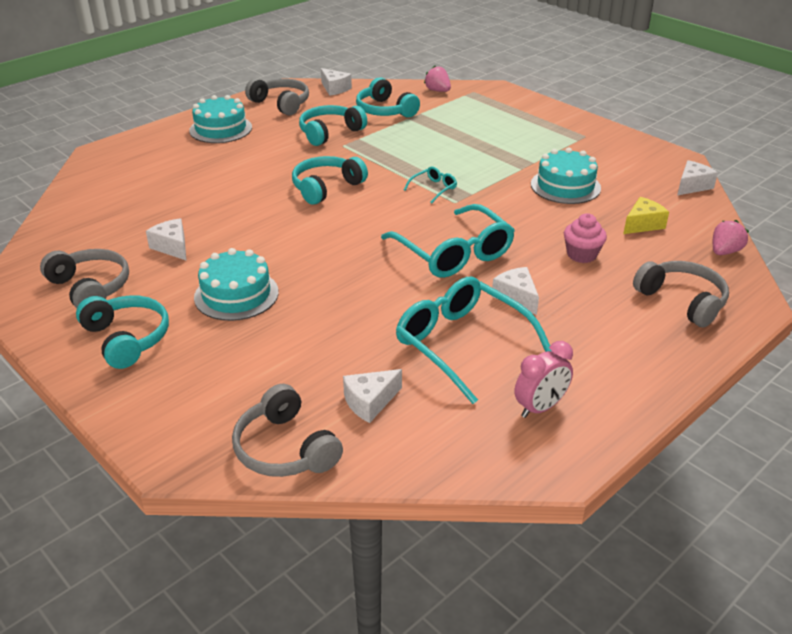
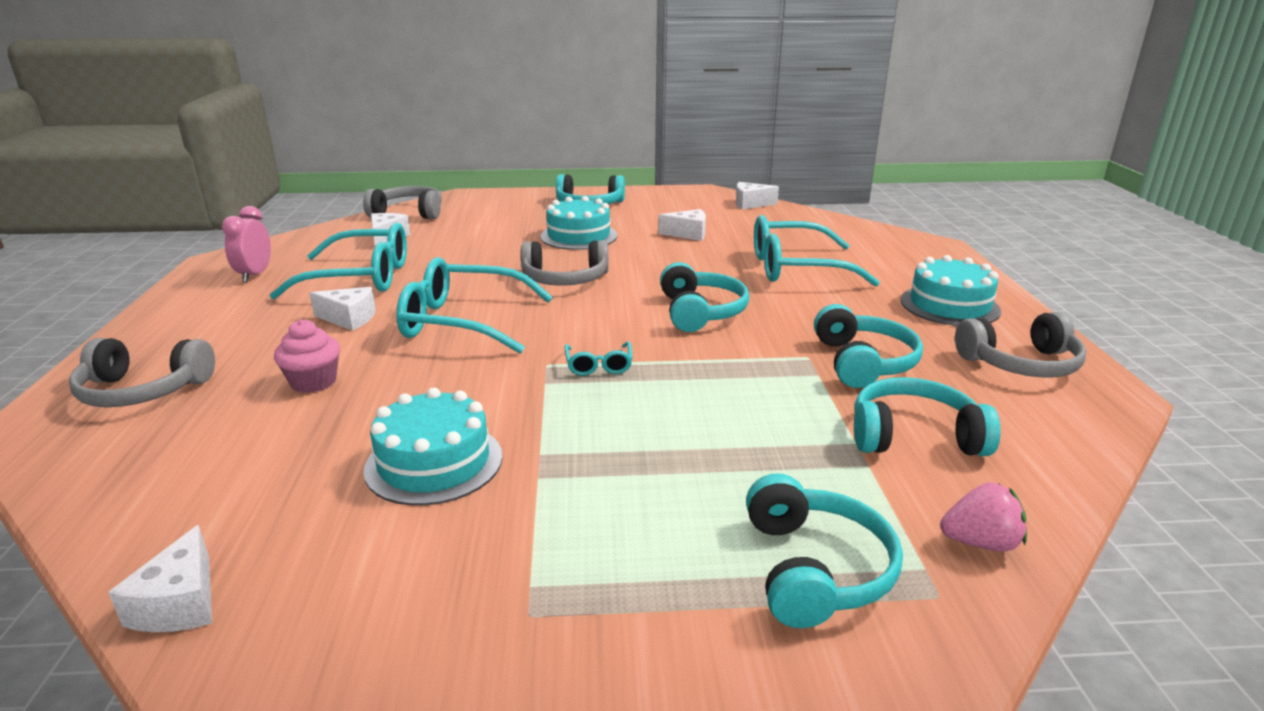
camera: 130 degrees right, 10 degrees down
grey headphones [40,249,129,308] -> grey headphones moved to [521,240,609,286]
white cheese [321,68,352,96] -> white cheese moved to [736,182,779,210]
yellow cheese [623,197,669,234] -> none
pink strawberry [713,220,749,255] -> none
none -> turquoise headphones [746,473,903,628]
none -> turquoise glasses [754,215,880,287]

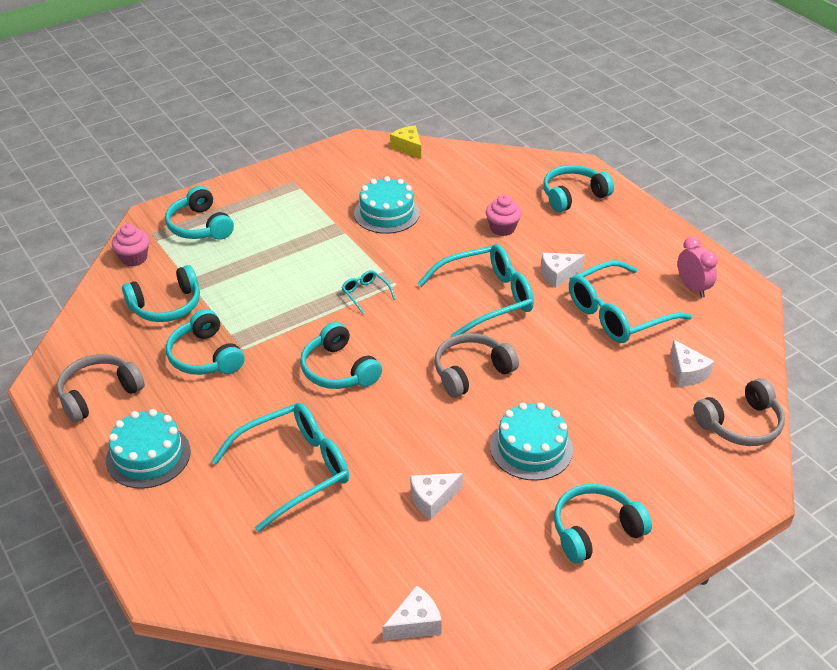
camera: 150 degrees right, 15 degrees up
grey headphones [69,338,215,407] -> turquoise headphones [543,165,614,212]
white cheese [108,525,212,632] -> yellow cheese [390,125,421,159]
pink strawberry [940,482,1027,552] -> pink cupcake [112,224,149,267]

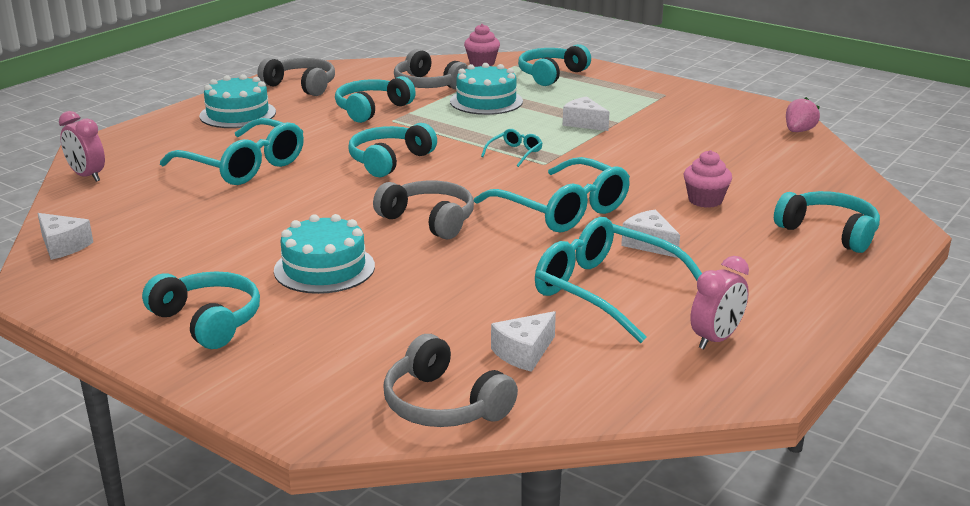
camera: 70 degrees right, 15 degrees down
turquoise headphones [122,265,200,322] -> grey headphones [394,49,468,89]
turquoise cake [354,176,420,234] -> turquoise cake moved to [450,63,523,115]
yellow cheese [390,125,421,159] -> pink strawberry [786,97,820,132]
white cheese [410,473,463,520] -> white cheese moved to [563,96,610,131]
none -> pink clock [59,111,105,182]

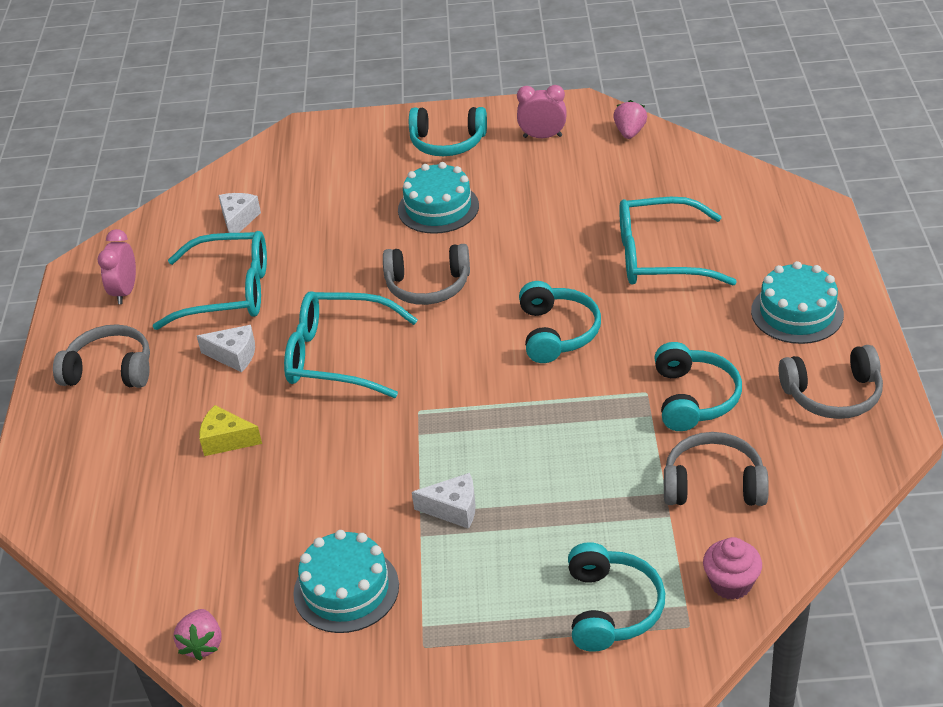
camera: 145 degrees right, 15 degrees up
white cheese [38,213,93,260] -> pink strawberry [613,100,647,139]
pink clock [59,111,105,182] -> pink clock moved to [517,85,566,138]
grey headphones [383,334,518,427] -> grey headphones moved to [53,324,150,388]
turquoise cake [450,63,523,115] -> turquoise cake moved to [293,530,399,633]
turquoise glasses [481,129,543,167] -> none
pink cupcake [684,150,732,208] -> yellow cheese [199,405,262,456]
turquoise headphones [774,191,880,253] -> none

